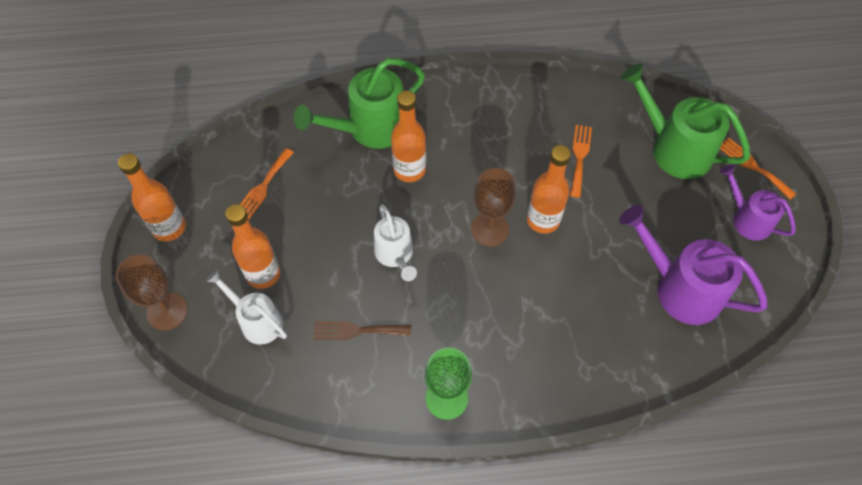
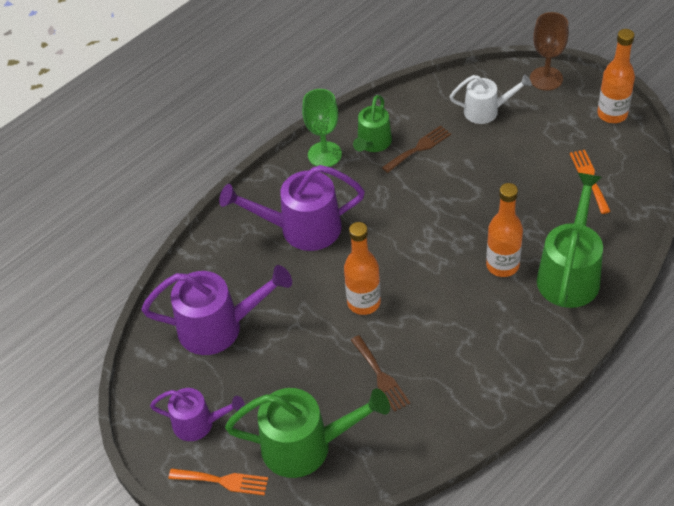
camera: 145 degrees right, 10 degrees down
orange bottle [225,204,280,289] -> none
white watering can [374,205,417,281] -> none
brown goblet [471,168,516,247] -> none
orange fork [570,125,592,198] -> brown fork [351,335,410,412]
none -> purple watering can [219,165,365,251]
none -> green watering can [353,95,392,152]

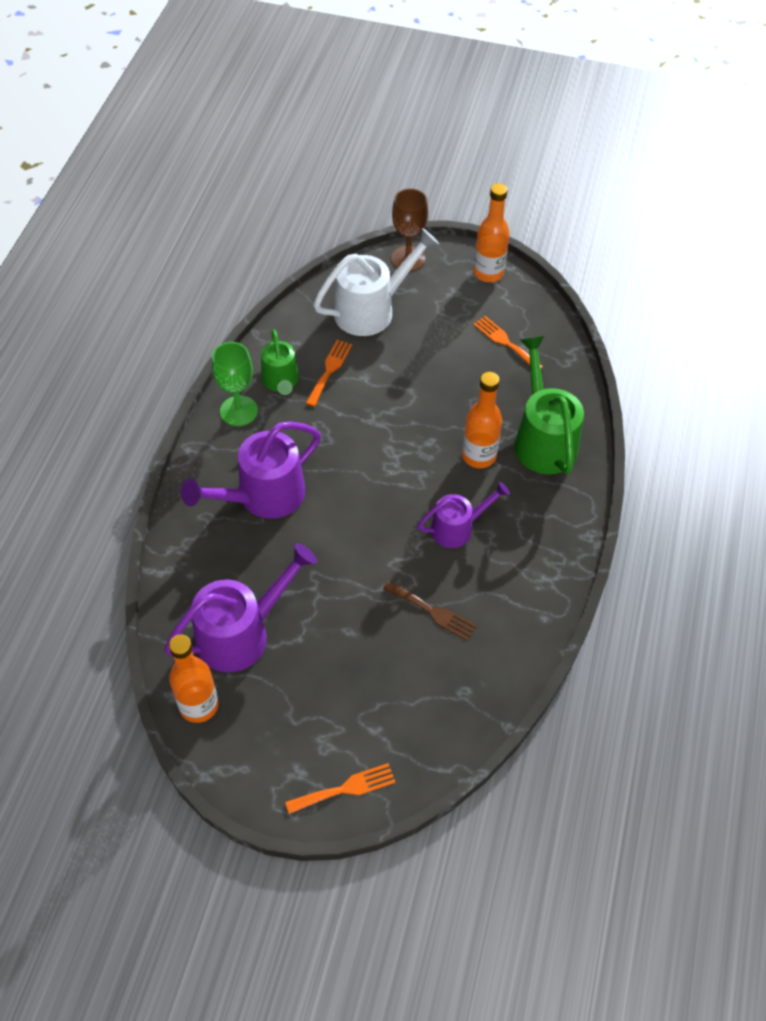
camera: 35 degrees left, 5 degrees up
purple watering can [150,388,245,441] -> purple watering can moved to [417,482,510,548]
green watering can [225,388,390,478] -> none
orange bottle [344,222,381,315] -> orange bottle moved to [169,635,219,723]
brown fork [382,125,451,173] -> orange fork [306,340,352,407]
white watering can [450,74,532,124] -> white watering can [313,228,439,336], size x1.64

